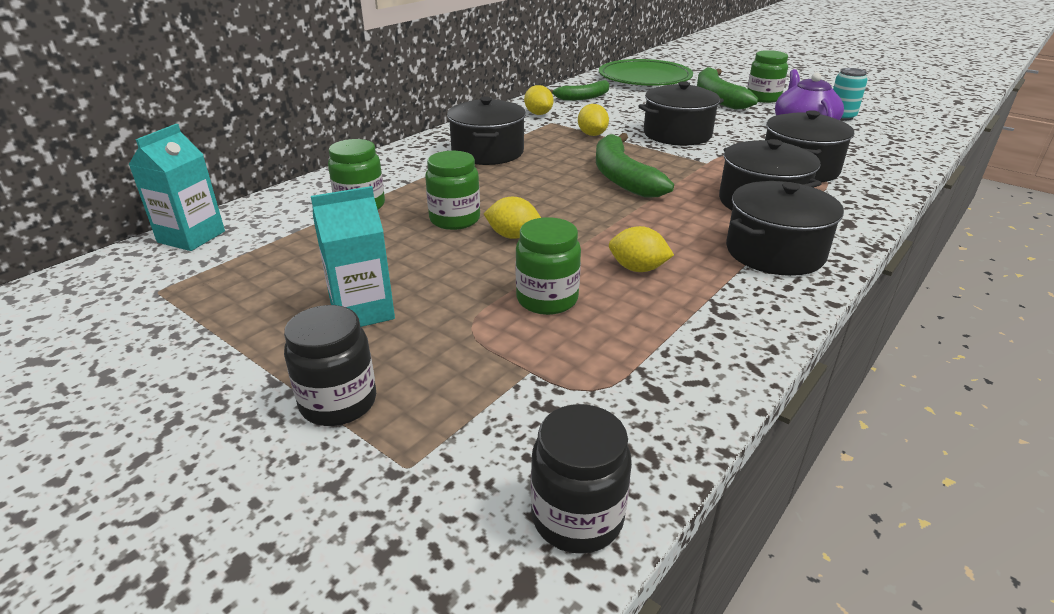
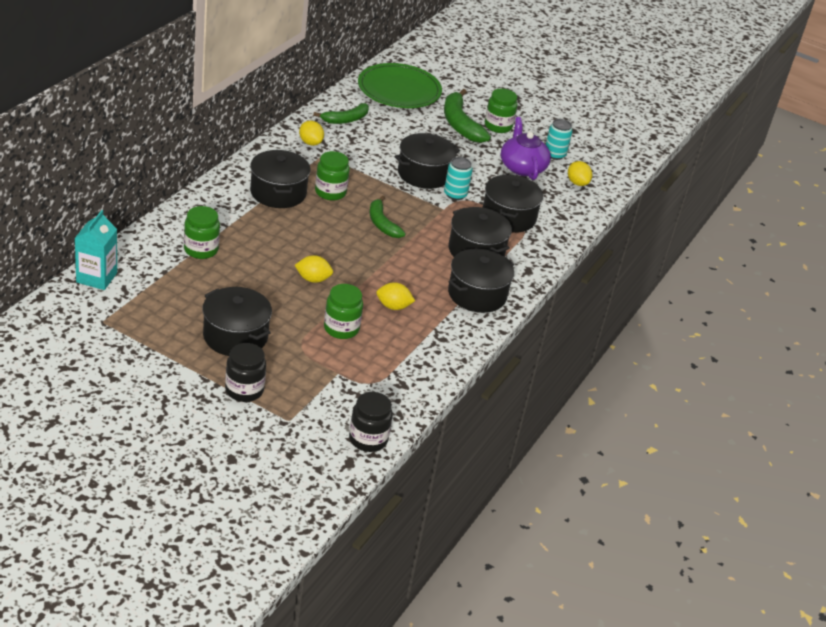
camera: 15 degrees left, 5 degrees up
turquoise carton [311,186,395,327] -> black pot [202,287,272,356]
green jar [425,151,480,230] -> green jar moved to [315,151,350,200]
yellow lemon [578,104,609,136] -> yellow lemon moved to [568,161,592,186]
green banana [596,133,674,198] -> green banana [370,196,406,238], size x0.65
none -> turquoise can [444,157,473,200]

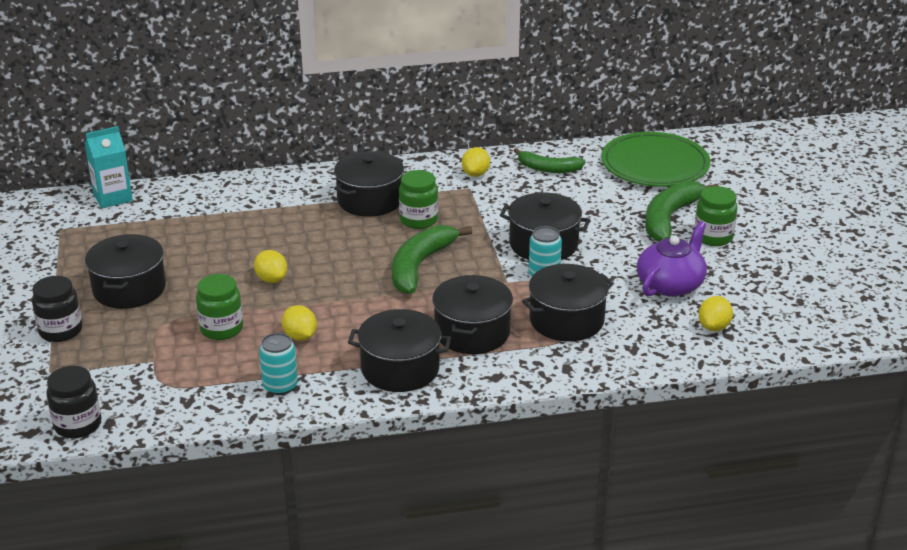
camera: 55 degrees right, 5 degrees down
green jar [184,206,220,259] -> none
green banana [370,196,406,238] -> green banana [392,225,472,294], size x1.54
turquoise can [546,119,573,160] -> turquoise can moved to [259,333,298,395]

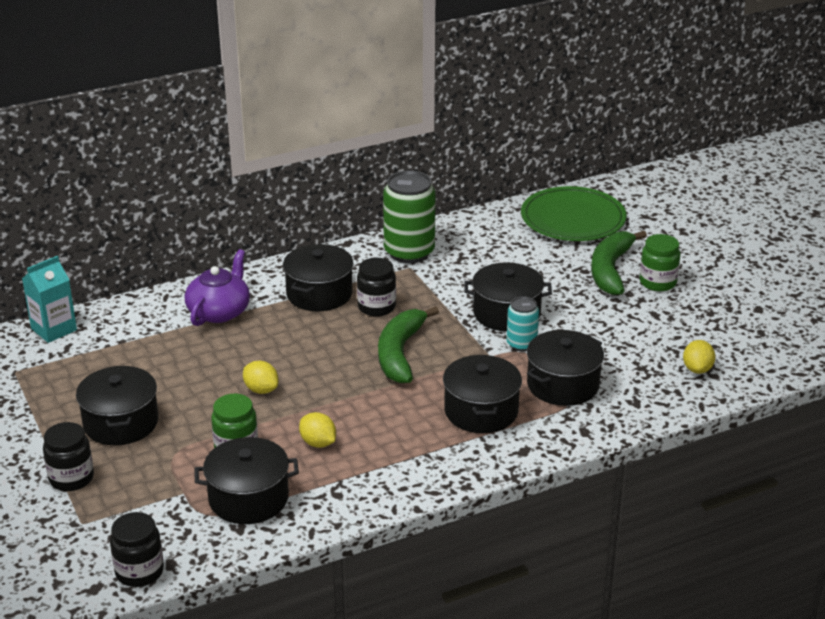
camera: 15 degrees left, 0 degrees up
turquoise can [259,333,298,395] -> none
black pot [348,309,451,392] -> black pot moved to [194,437,299,524]
green jar [399,170,438,229] -> black jar [357,258,396,316]
yellow lemon [462,147,490,177] -> green can [383,171,436,263]
green banana [514,148,585,173] -> none
purple teapot [637,221,707,297] -> purple teapot moved to [185,249,250,326]

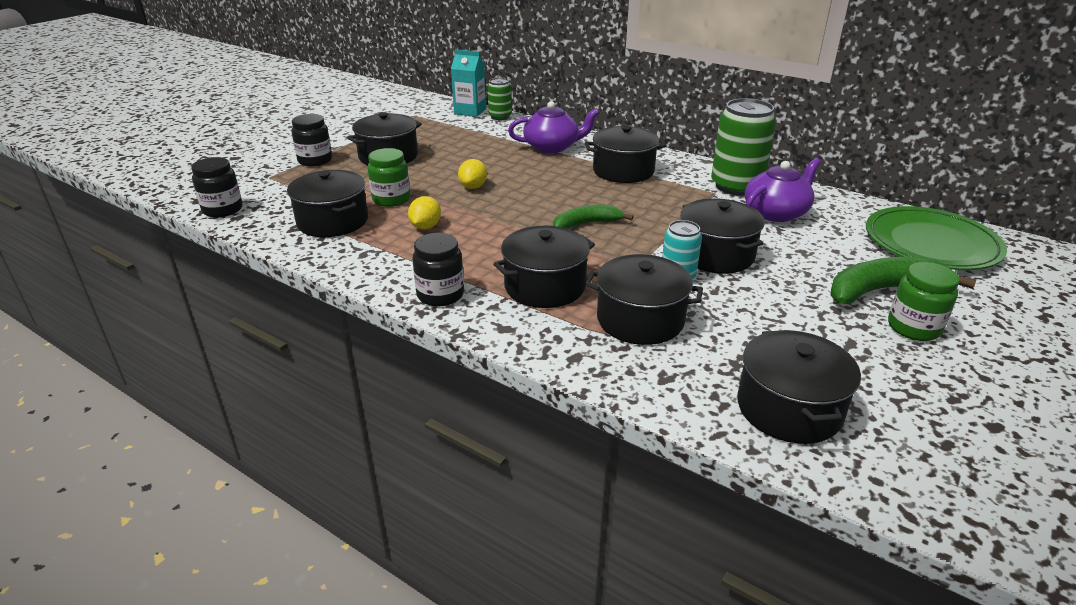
camera: 60 degrees right, 0 degrees up
black jar [357,258,396,316] -> black jar moved to [412,233,464,307]
green banana [378,306,439,383] -> green banana [553,205,634,229], size x0.65
yellow lemon [683,340,716,374] -> black pot [737,330,861,444]
none -> green can [487,77,512,120]
none -> purple teapot [745,158,821,222]

